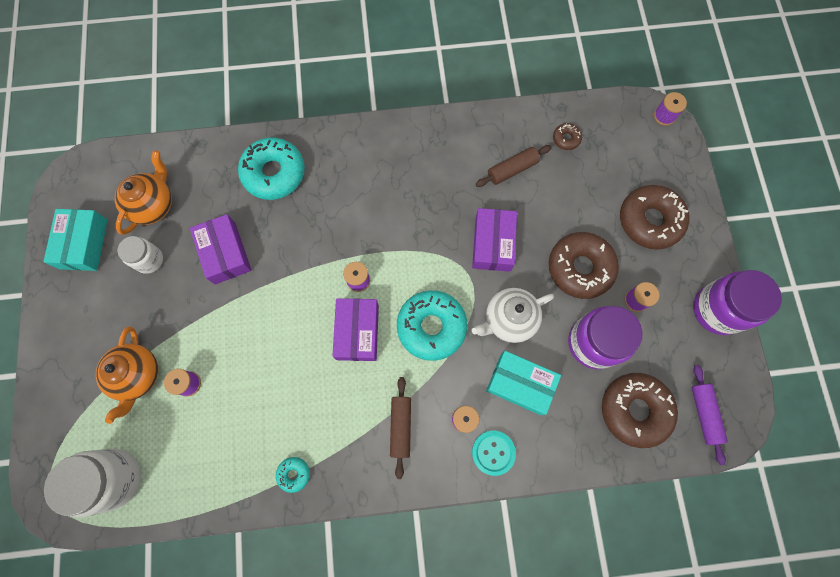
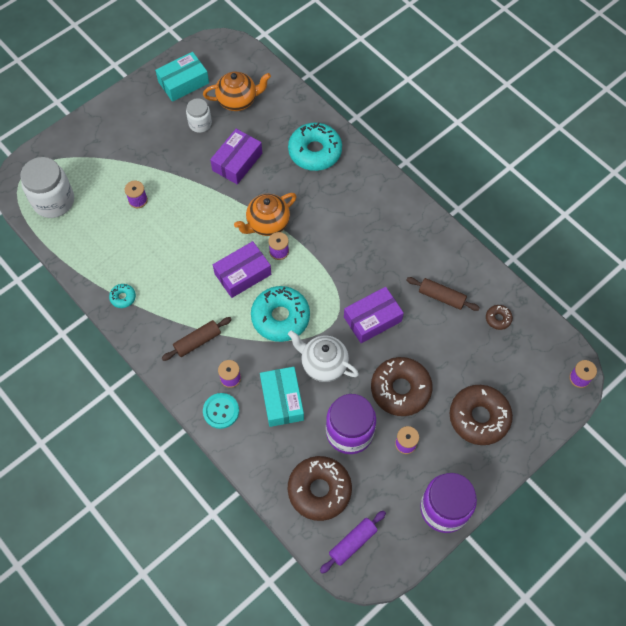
camera: 55 degrees right, 10 degrees down
orange teapot [96,327,158,424] -> orange teapot moved to [234,193,297,236]

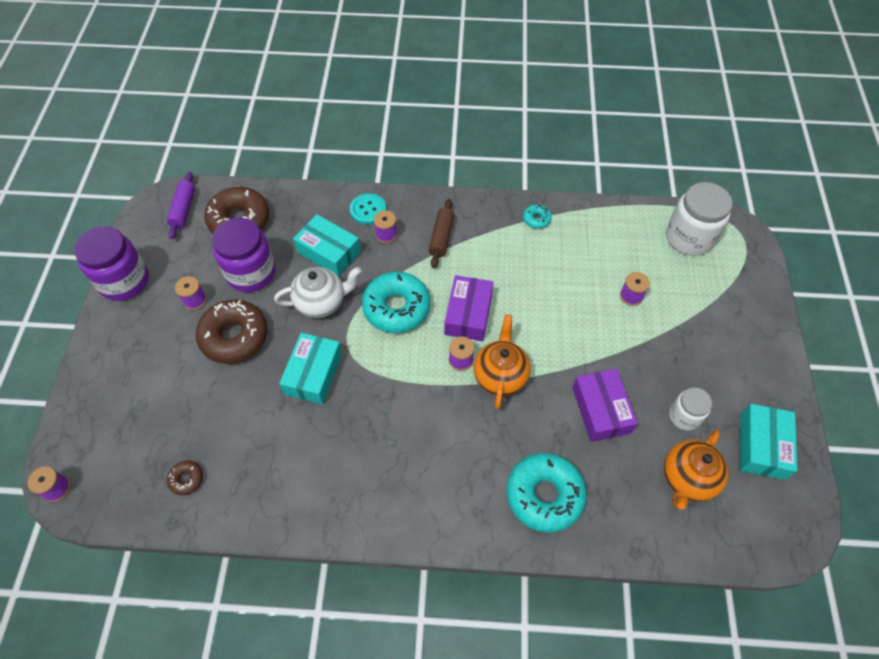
camera: 135 degrees right, 5 degrees down
purple box [344,287,404,343] -> turquoise box [279,333,342,404]
brown rolling pin [406,277,480,311] -> none
brown donut [450,385,513,445] -> none

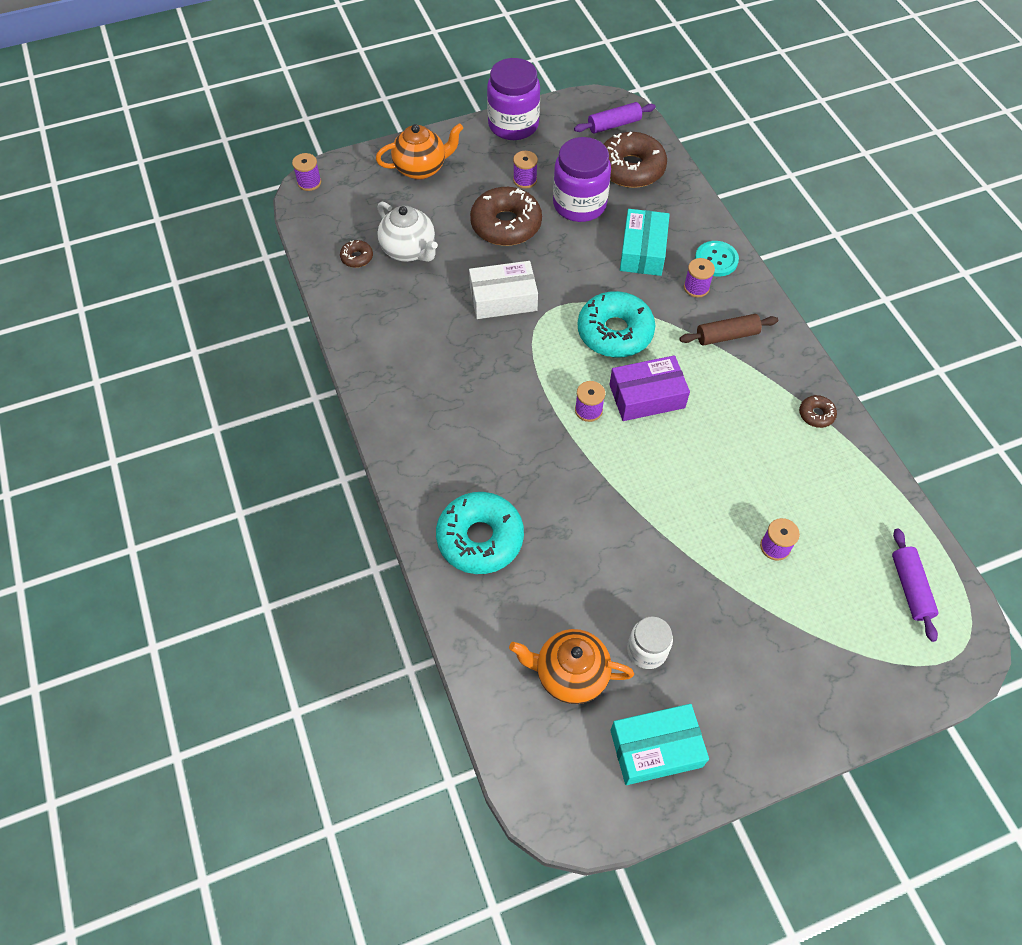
camera: 65 degrees right, 0 degrees up
white teapot [274,267,361,318] -> white teapot moved to [377,202,438,262]
turquoise box [279,333,342,404] -> white box [469,261,538,319]
orange teapot [474,314,531,409] -> orange teapot moved to [376,123,463,180]
turquoise donut [523,205,552,229] -> brown donut [799,395,837,428]
purple box [572,369,638,442] -> none
white jar [666,182,732,256] -> purple rolling pin [892,528,938,642]

